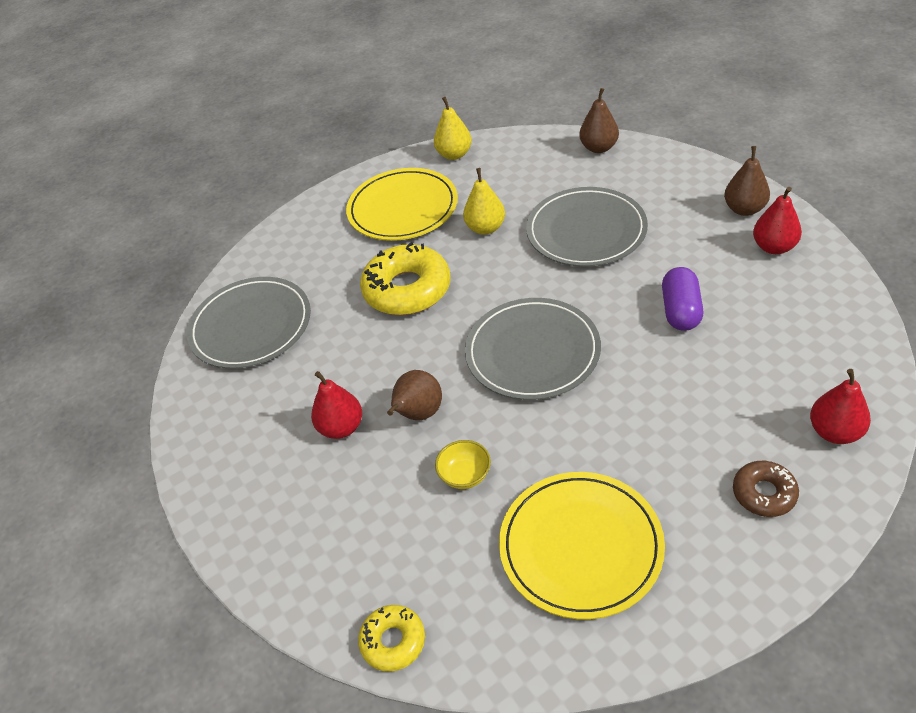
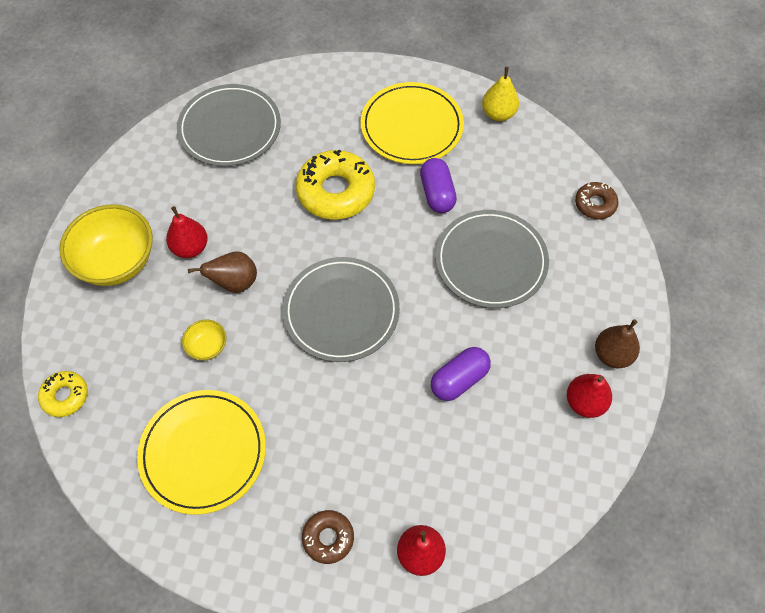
camera: 40 degrees right, 15 degrees up
yellow pear [463,168,505,235] -> purple capsule [420,158,457,213]
brown pear [579,88,619,153] -> brown donut [575,182,619,219]
none -> yellow bowl [59,204,153,286]

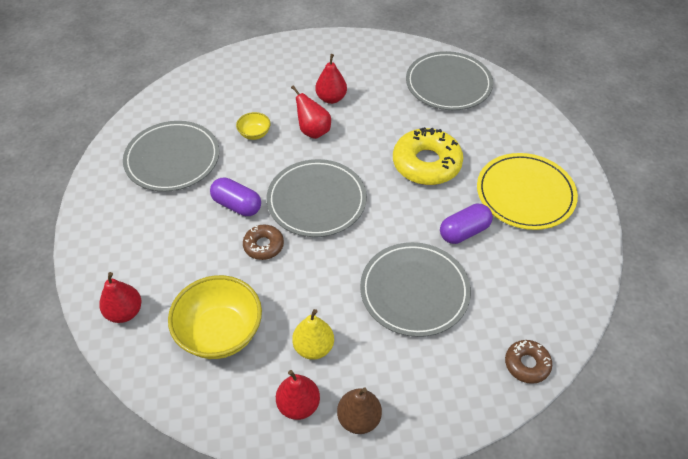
camera: 70 degrees right, 10 degrees down
yellow donut [38,371,88,417] -> none
yellow bowl [59,204,153,286] -> yellow bowl moved to [168,275,262,359]
yellow plate [137,390,266,515] -> grey plate [123,121,219,192]
brown pear [188,251,257,293] -> red pear [291,85,331,139]
brown donut [302,510,354,564] -> brown donut moved to [243,225,284,260]
purple capsule [431,347,491,401] -> purple capsule moved to [210,178,261,216]
yellow pear [482,67,519,121] -> yellow pear moved to [292,309,334,360]

